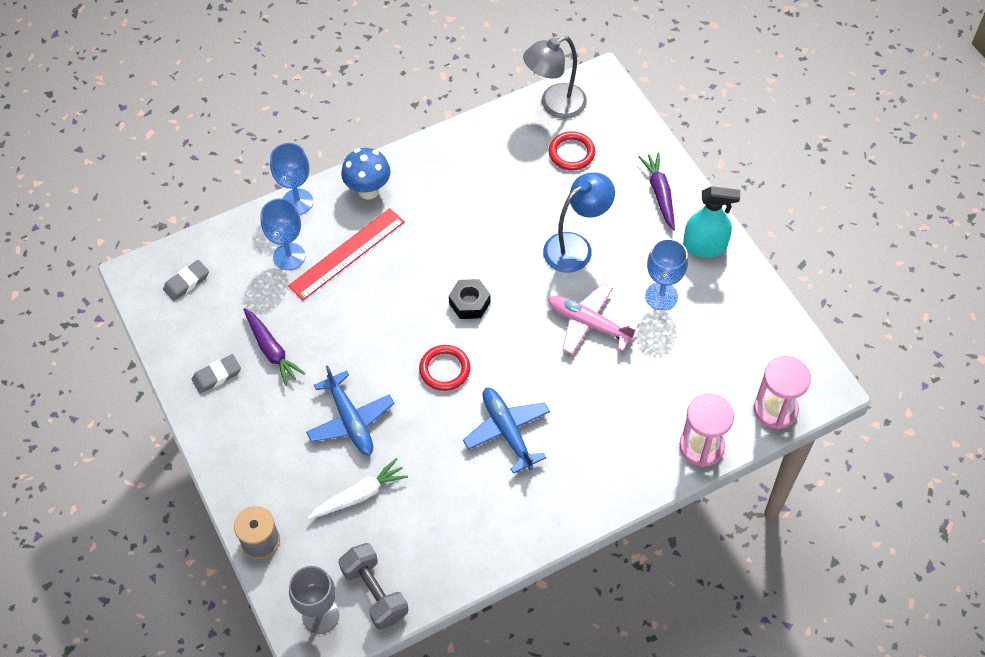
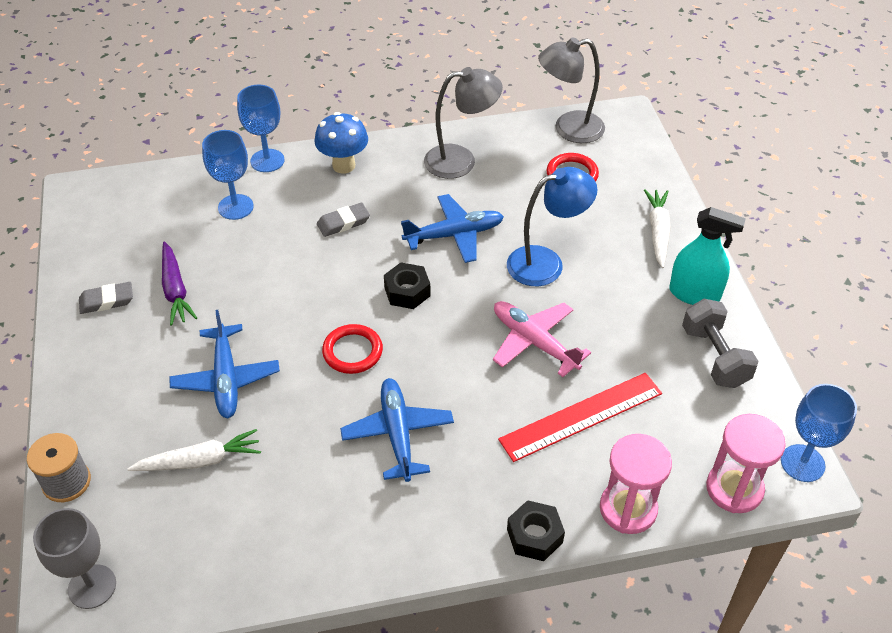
camera: 15 degrees right, 10 degrees down
grey eraser [163,260,209,301] -> grey eraser moved to [317,203,370,237]
red ruler [288,208,405,300] -> red ruler moved to [498,373,662,462]
grey dumbbell [338,543,408,629] -> grey dumbbell moved to [682,299,759,388]
purple carrot [639,153,675,231] -> white carrot [644,189,671,268]
blue goblet [645,239,688,311] -> blue goblet moved to [781,384,857,482]
none -> blue plane [401,194,504,263]
none -> grey lamp [424,67,503,179]
none -> black nut [507,500,565,561]

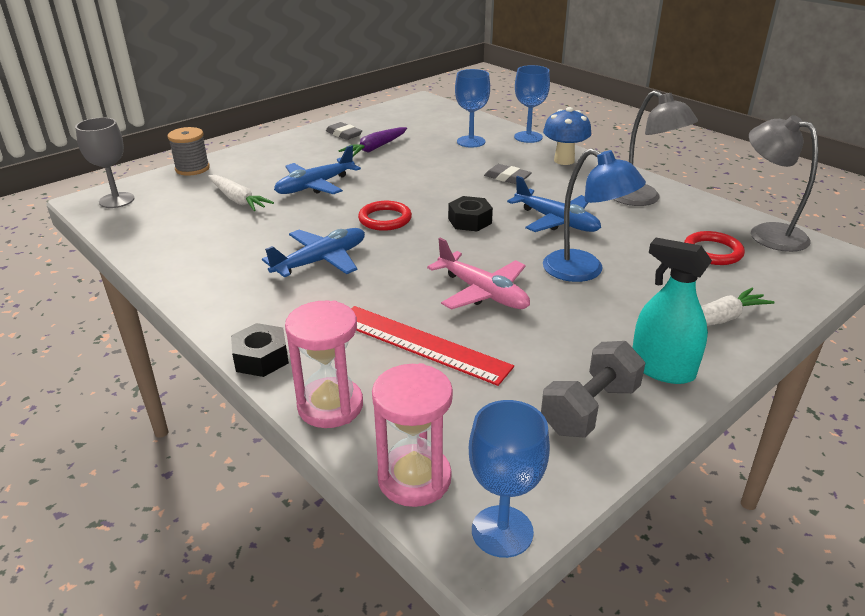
camera: 60 degrees right, 15 degrees down
pink plane [493,301,591,377] -> pink plane turned 120 degrees clockwise [427,238,530,310]
turquoise spray bottle [669,207,746,305] -> turquoise spray bottle turned 135 degrees clockwise [633,238,712,384]

